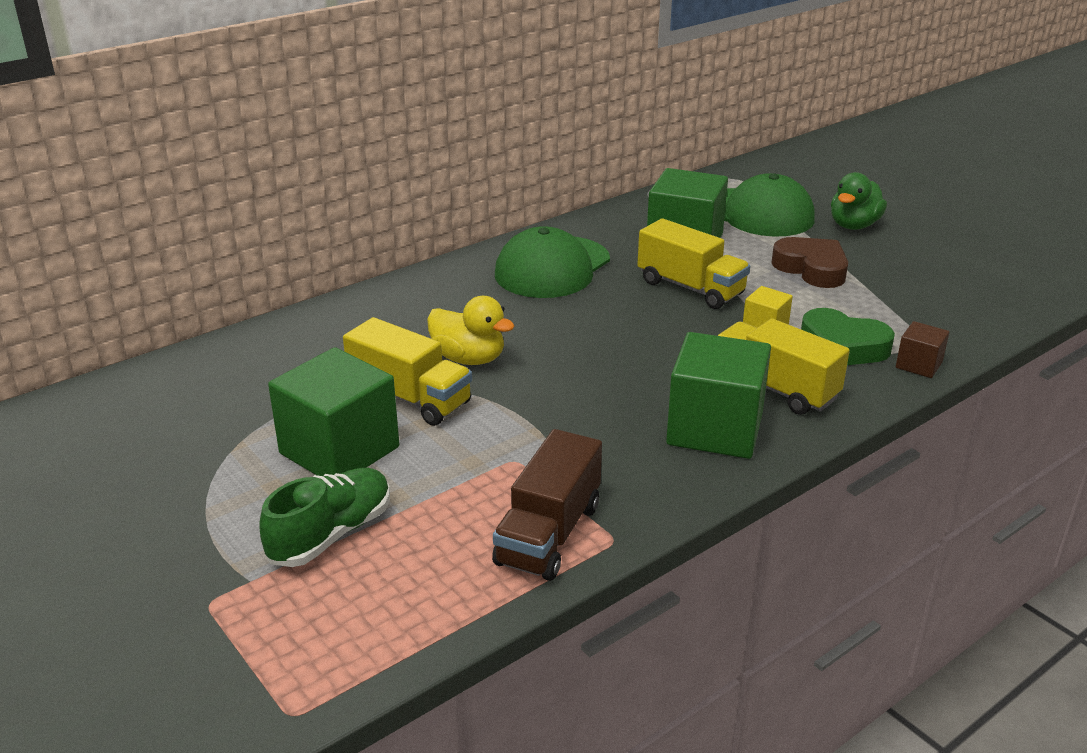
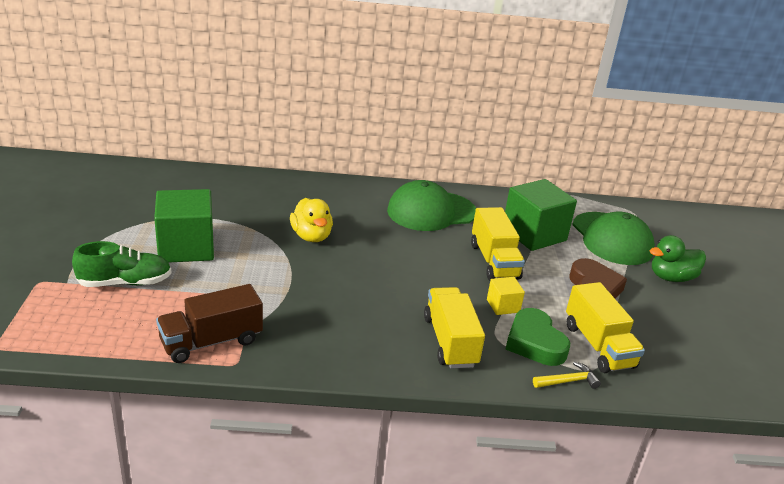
camera: 35 degrees right, 0 degrees up
yellow truck [343,317,472,426] -> yellow truck moved to [566,282,645,373]
green cube [666,332,771,459] -> none
brown cube [896,321,949,378] -> yellow hammer [533,362,601,389]

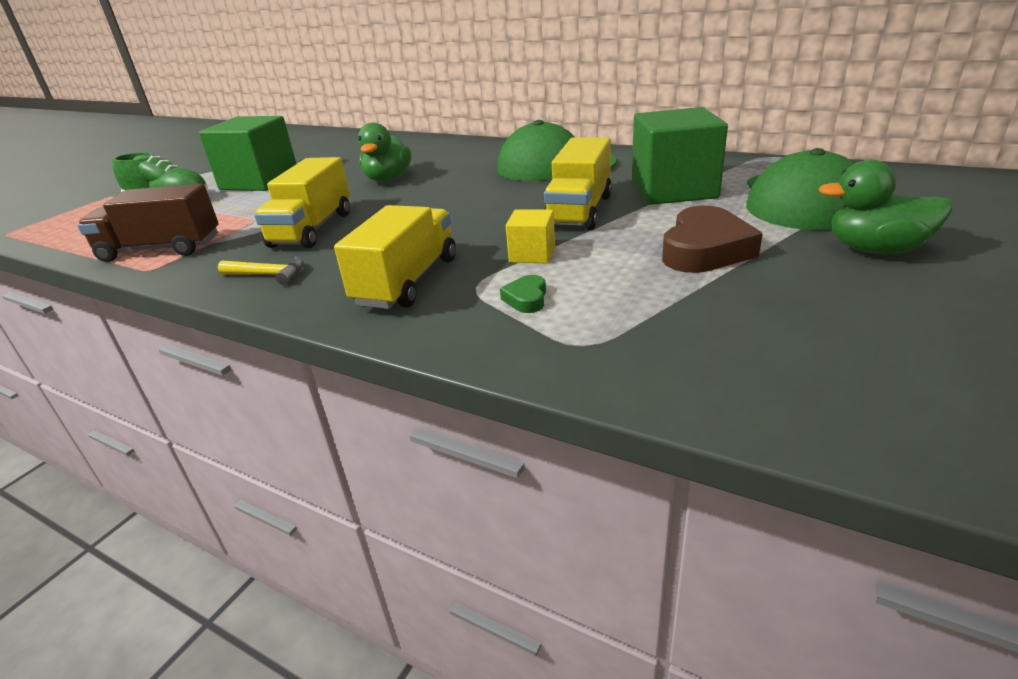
camera: 35 degrees right, 0 degrees up
yellow duck [290,198,333,242] -> green duck [358,122,411,182]
green heart [506,308,570,366] -> green heart [500,275,546,313], size x0.47
yellow hammer [533,362,601,389] -> yellow hammer moved to [218,256,304,285]
yellow truck [566,282,645,373] -> yellow truck moved to [254,157,350,248]

